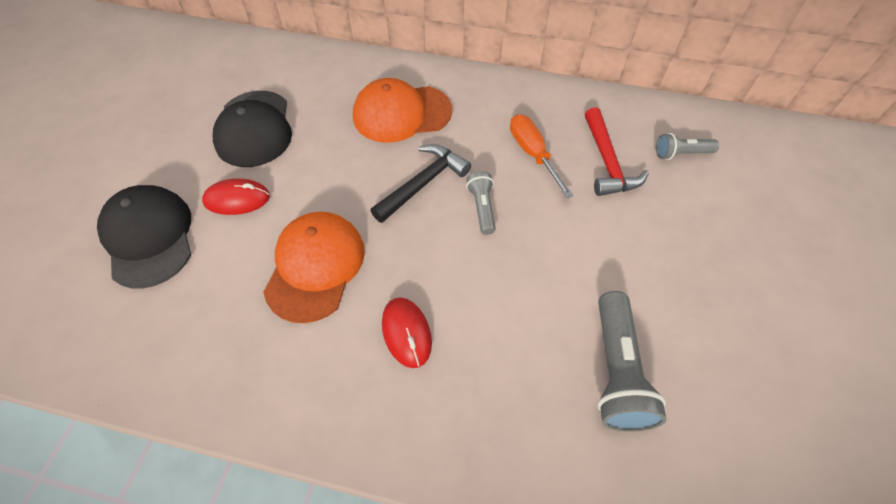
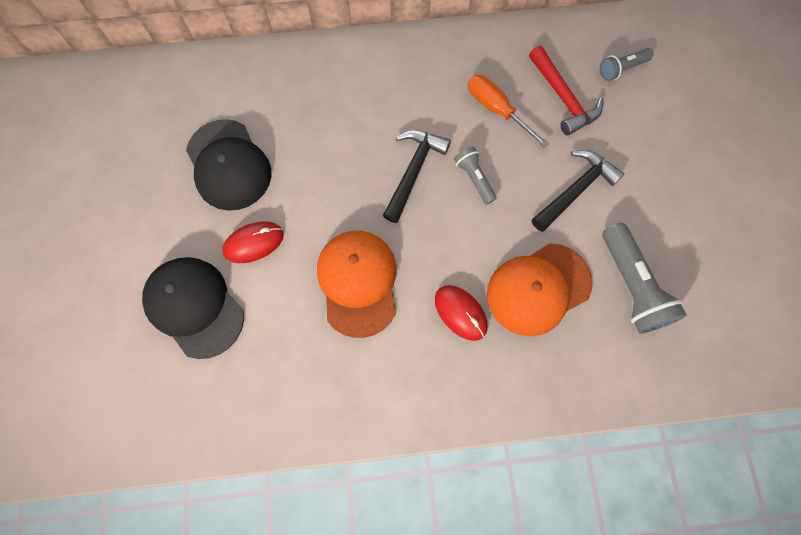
camera: 20 degrees left, 15 degrees up
orange cap [353,78,452,143] -> orange cap moved to [487,243,592,336]
none -> black hammer [532,150,624,232]

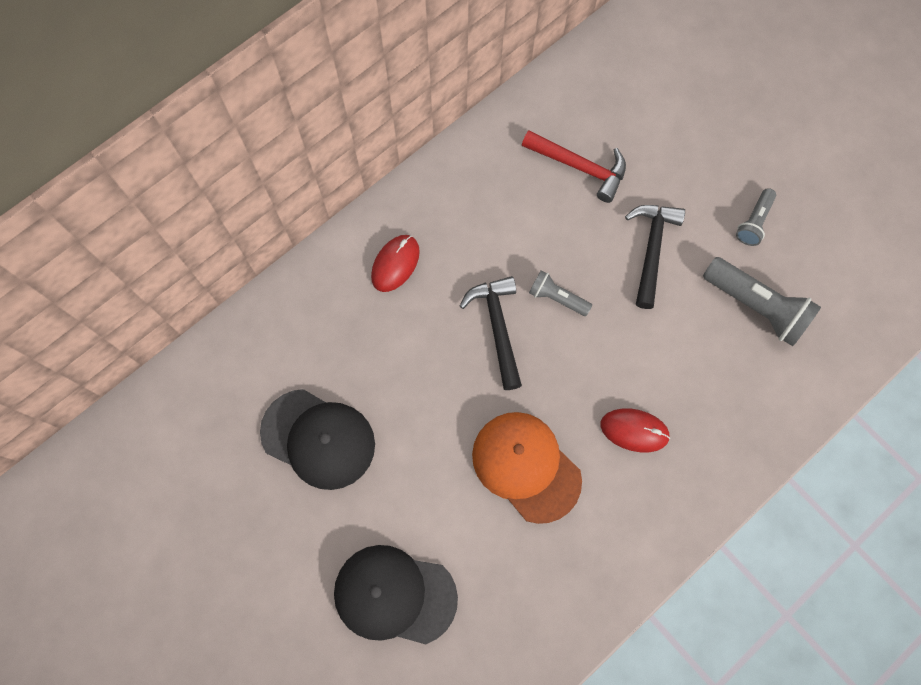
camera: 35 degrees left, 0 degrees up
red mouse [222,221,284,263] -> red mouse moved to [371,235,420,292]
orange screwdriver [468,75,549,148] -> none
orange cap [487,243,592,336] -> none
grey flashlight [600,48,653,81] -> grey flashlight moved to [736,188,776,246]

